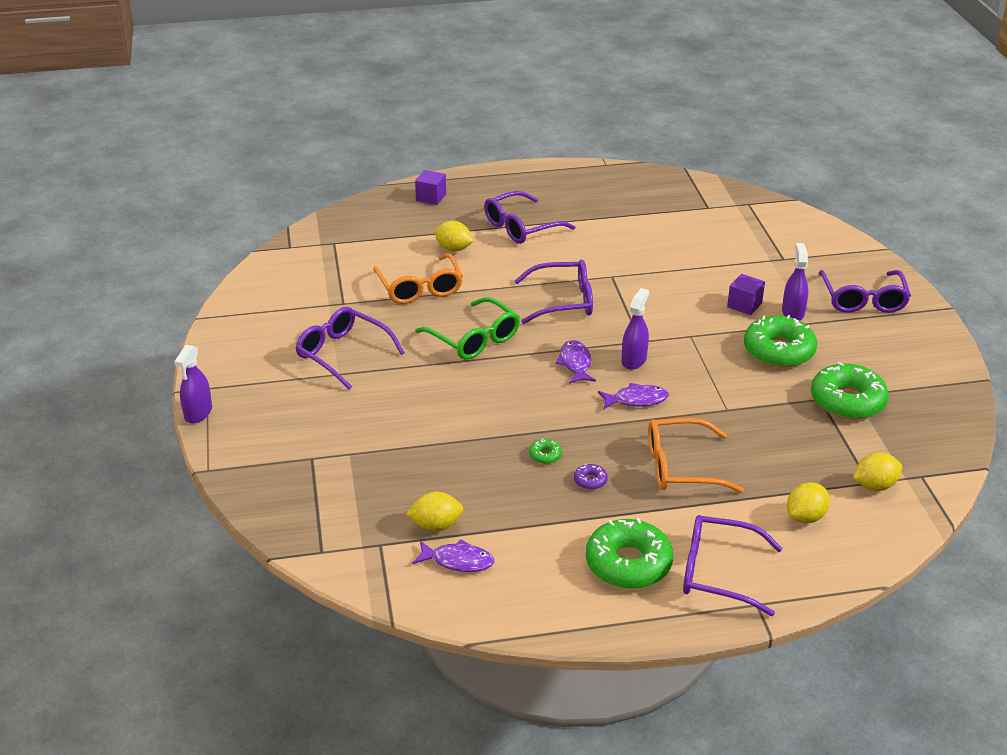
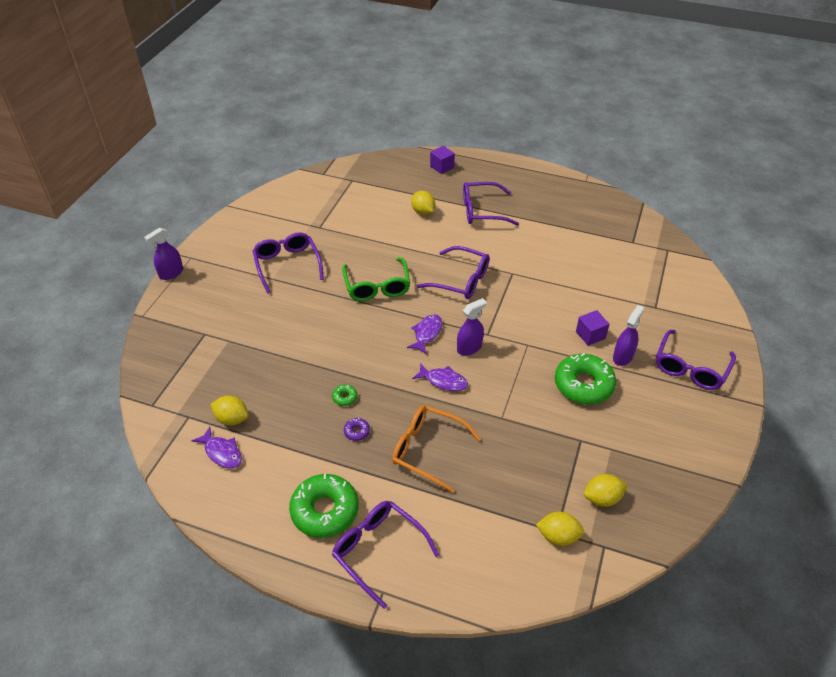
camera: 30 degrees right, 10 degrees up
orange glasses [373,253,463,304] -> none
yellow lemon [787,482,830,523] -> yellow lemon moved to [584,474,628,507]
green donut [811,362,889,419] -> none

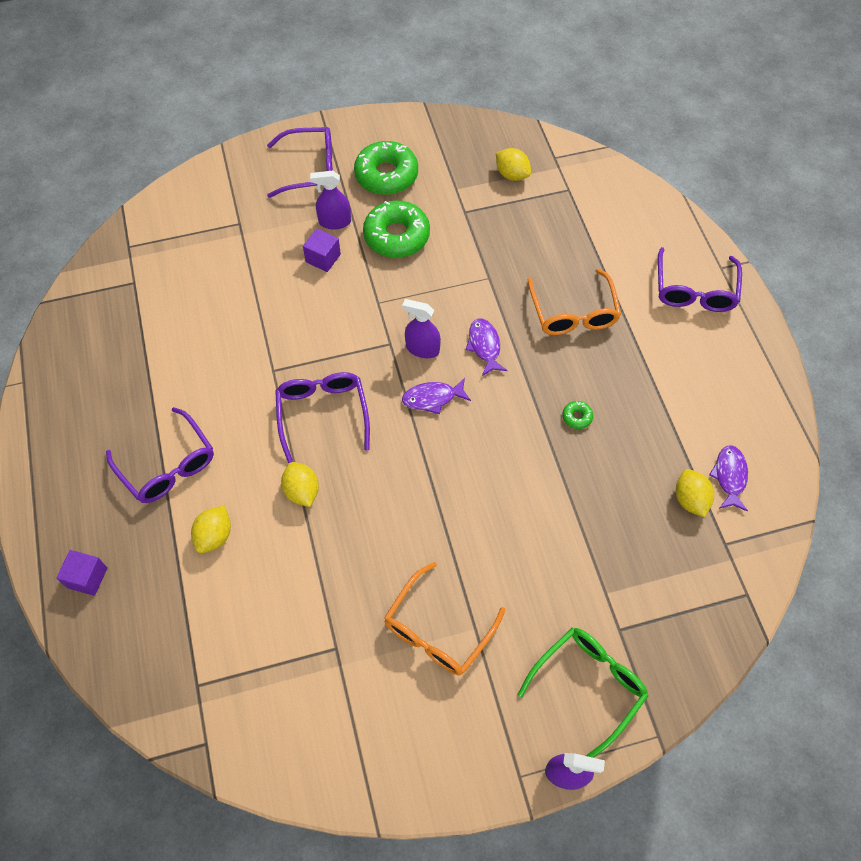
camera: 125 degrees left, 15 degrees up
purple glasses [252,232,324,294] -> orange glasses [384,562,506,676]
green donut [289,474,359,538] -> green donut moved to [354,141,418,195]
green glasses [342,258,410,301] -> green glasses moved to [517,628,649,758]
purple donut [344,418,370,441] -> none
yellow lemon [536,512,584,546] -> yellow lemon moved to [281,462,319,507]

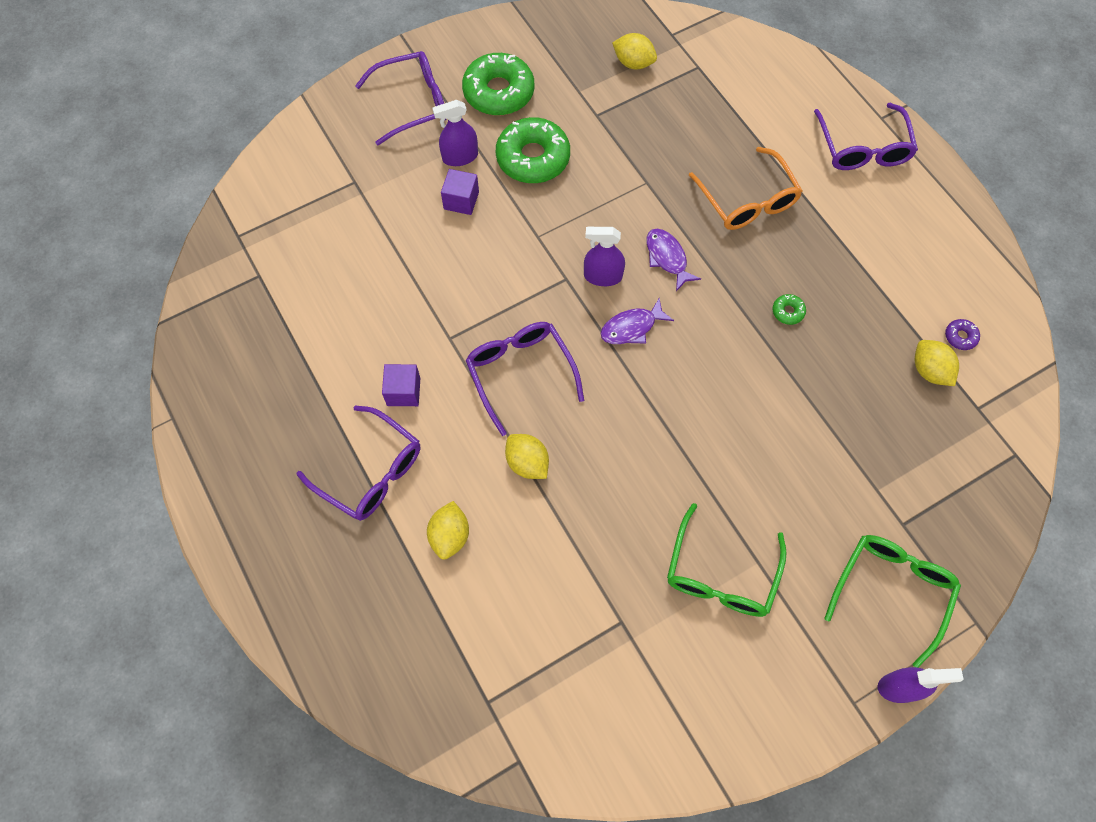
camera: 15 degrees left, 5 degrees up
purple cube [56,550,108,596] -> purple cube moved to [382,364,420,406]
orange glasses [384,562,506,676] -> green glasses [667,503,787,617]
purple fish [709,445,748,512] -> purple donut [945,319,980,350]

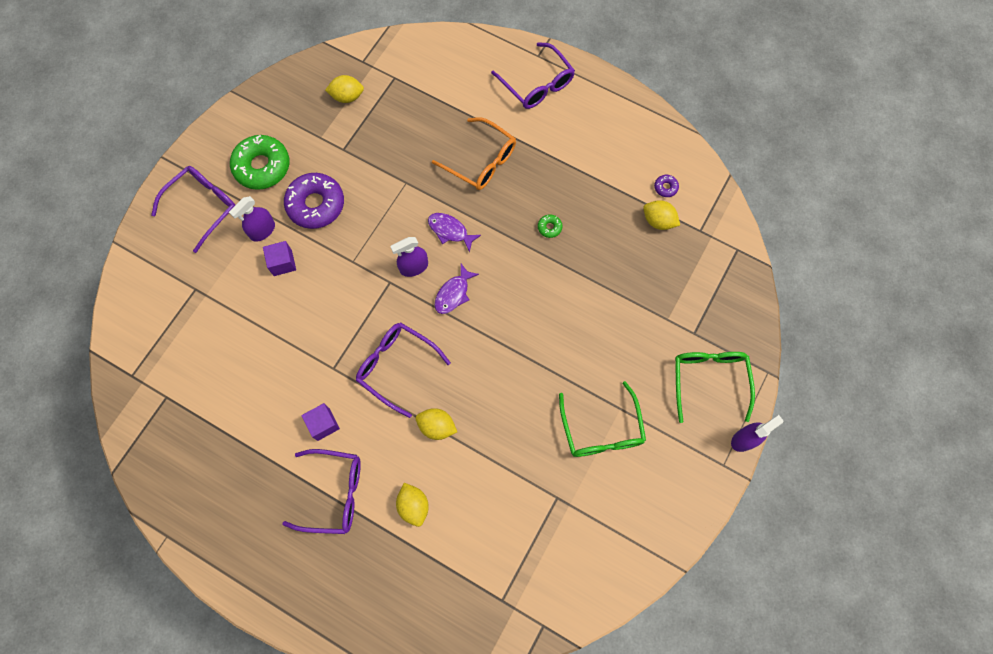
camera: 30 degrees left, 5 degrees up
green donut [496,117,570,183] -> purple donut [284,173,344,229]

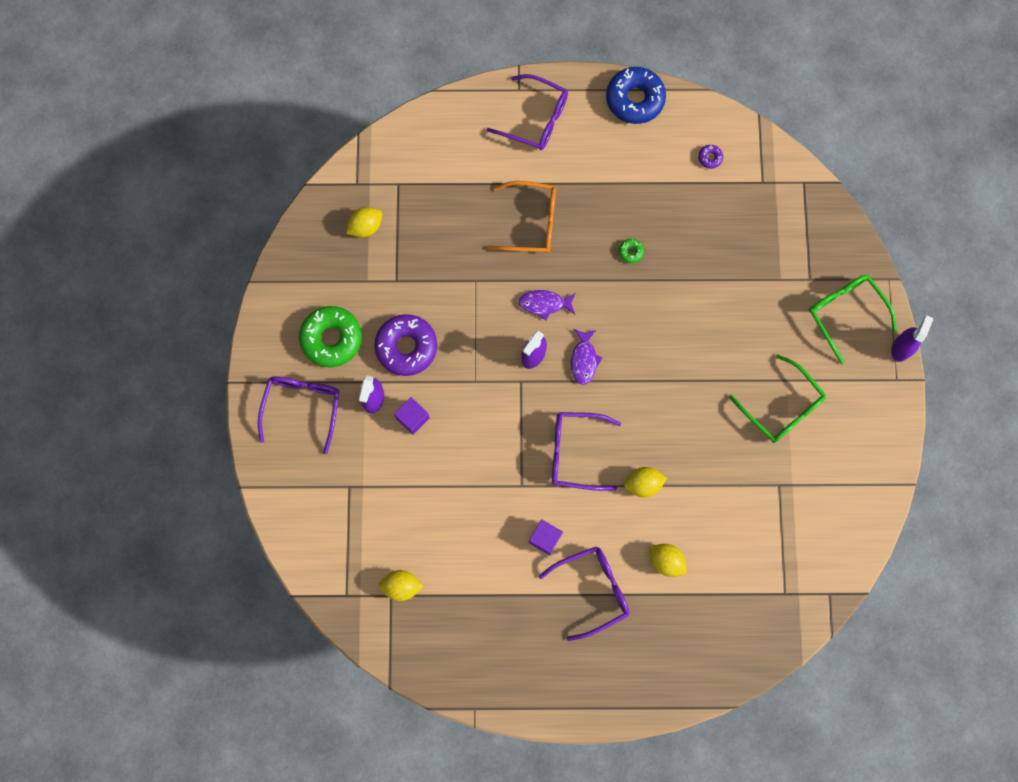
camera: 30 degrees left, 5 degrees up
yellow lemon [643,200,680,230] -> yellow lemon moved to [379,570,423,601]
none -> blue donut [606,67,666,124]

